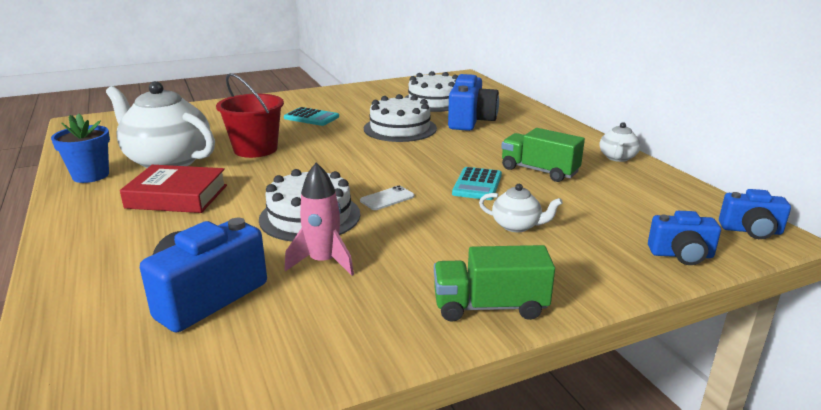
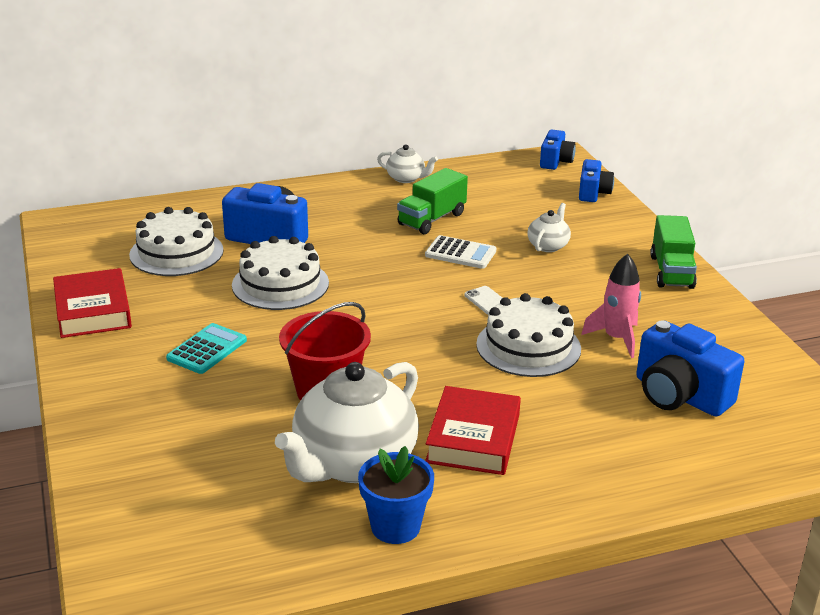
camera: 85 degrees left, 5 degrees up
turquoise calculator [452,167,502,200] -> white calculator [425,235,496,269]
none -> red book [53,268,132,338]

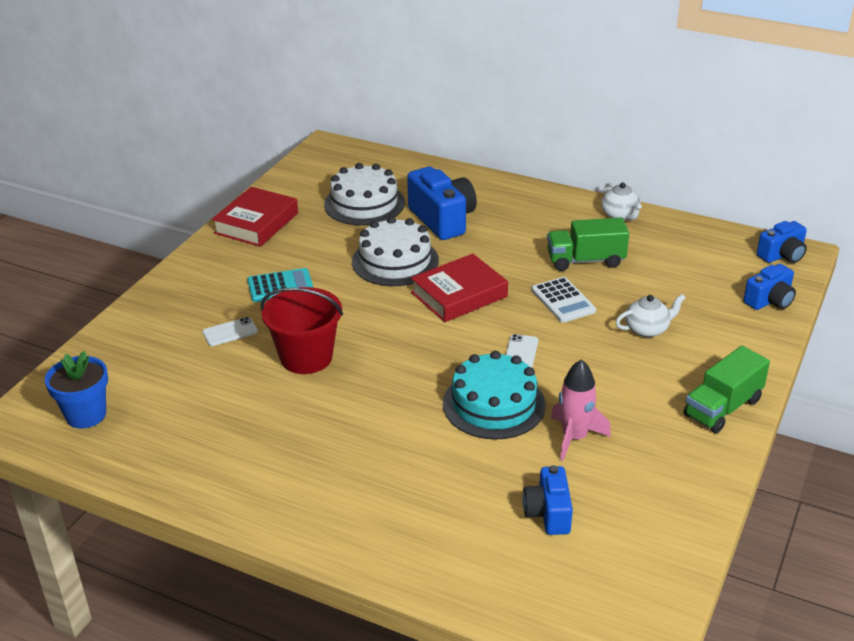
camera: 45 degrees right, 5 degrees up
white teapot [275,362,419,483] -> none
blue flower pot [358,446,434,544] -> blue flower pot moved to [45,351,108,429]
red book [425,386,521,475] -> red book moved to [411,254,508,322]
white cake [476,293,581,377] -> turquoise cake [443,351,546,440]
blue camera [636,320,744,417] -> blue camera [523,465,573,535], size x0.61
none -> white phone [202,317,258,346]

